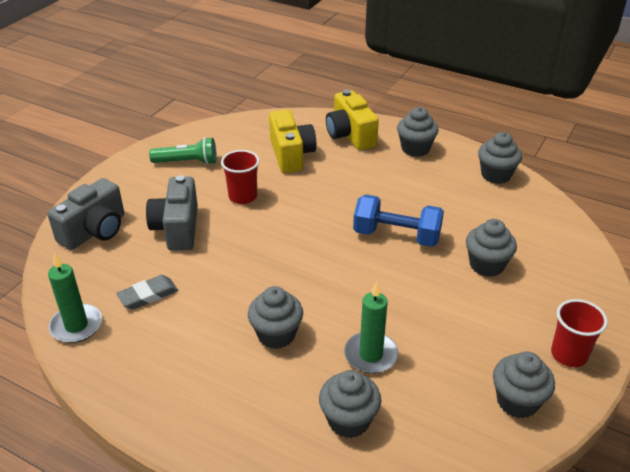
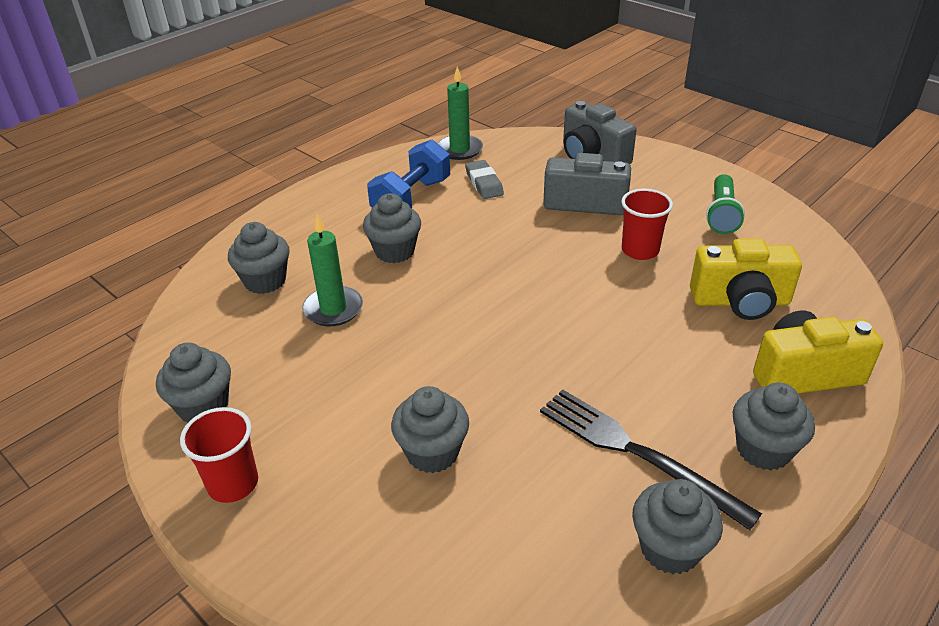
camera: 105 degrees right, 0 degrees up
blue dumbbell [353,194,444,247] -> blue dumbbell moved to [367,140,450,209]
none -> black fork [540,389,762,530]

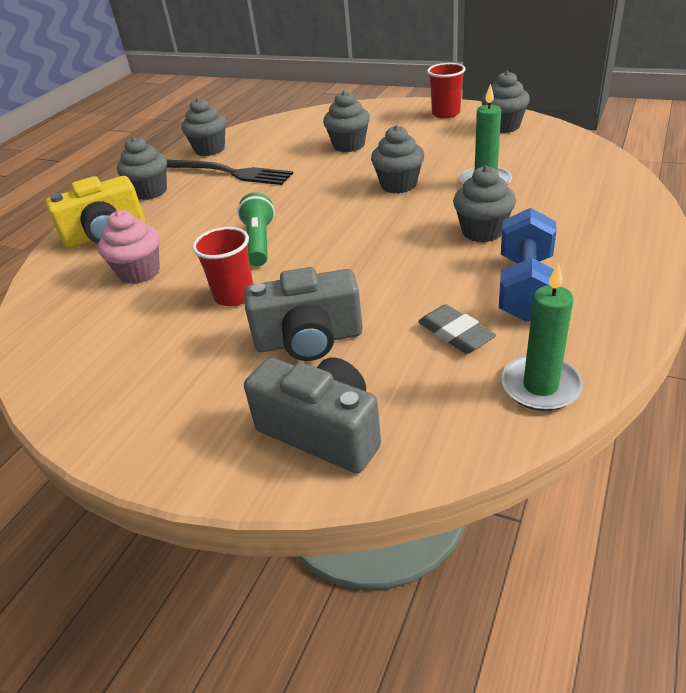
camera: 165 degrees right, 0 degrees up
grey cupcake [228,222,290,294] -> grey cupcake moved to [371,125,424,194]
yellow camera [690,239,802,320] -> pink cupcake [98,210,160,284]
green flashlight [706,174,745,234] -> green flashlight moved to [237,192,275,266]

